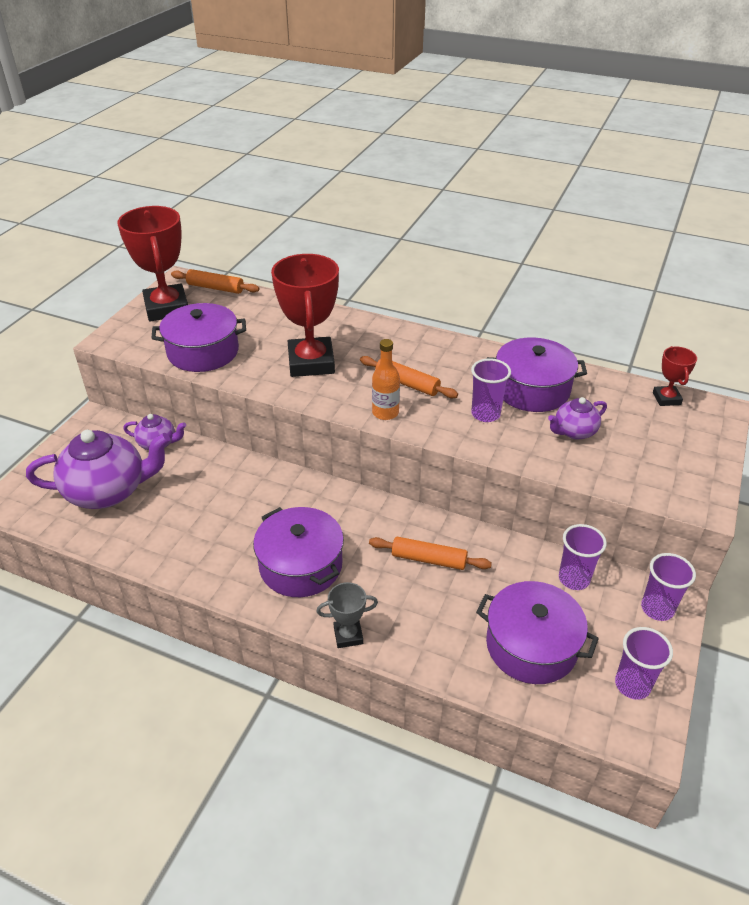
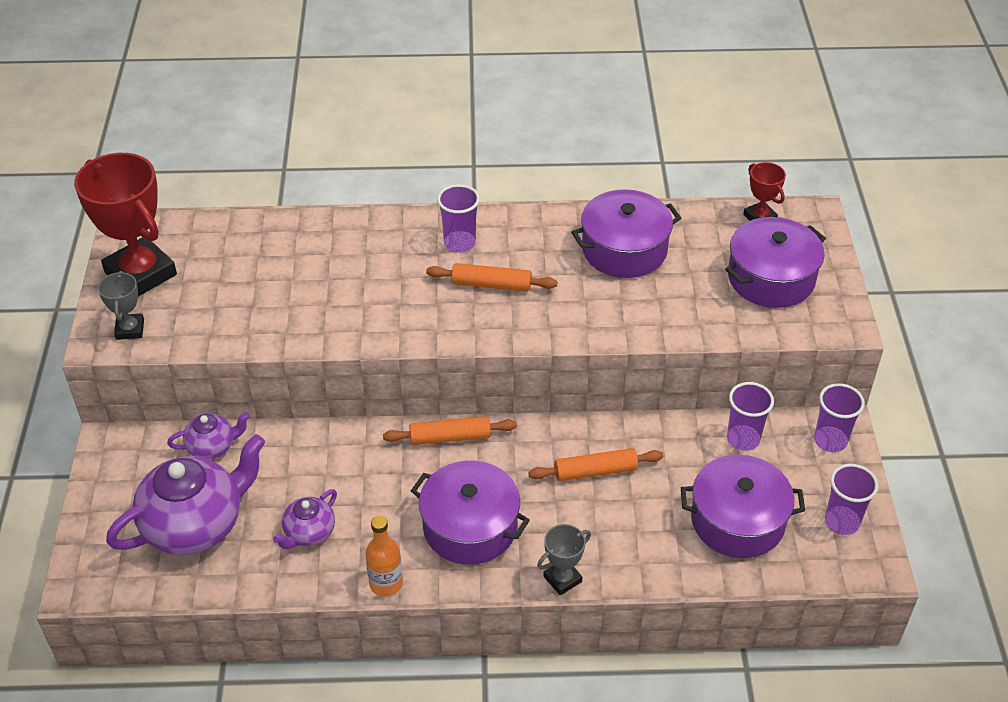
camera: 25 degrees left, 5 degrees up
purple pot [151,303,246,372] -> purple pot moved to [725,217,826,308]
orange rolling pin [171,269,260,294] -> orange rolling pin moved to [383,416,517,445]
red trophy [271,254,339,377] -> none
orange bottle [372,339,400,420] -> orange bottle moved to [365,516,403,597]
purple cup [471,358,511,422] -> purple cup moved to [437,184,480,253]
purple teapot [548,397,607,439] -> purple teapot moved to [273,489,337,549]
none -> grey trophy [98,271,144,340]

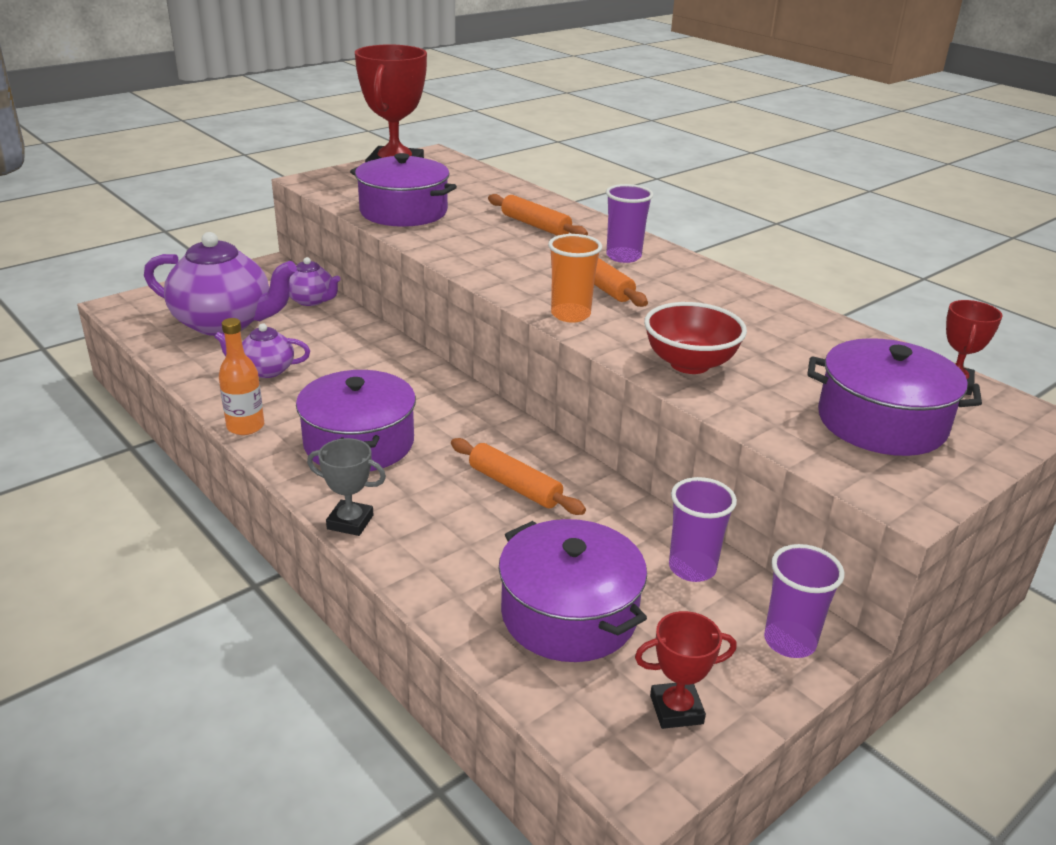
camera: 50 degrees right, 15 degrees down
grey trophy [98,271,144,340] -> none
orange rolling pin [383,416,517,445] -> orange rolling pin moved to [488,194,588,236]
purple pot [571,189,681,278] -> purple pot moved to [350,153,457,227]
purple cup [825,464,879,535] -> red trophy [635,611,737,729]
none -> orange cup [548,234,602,323]
none -> red bowl [644,302,747,374]

